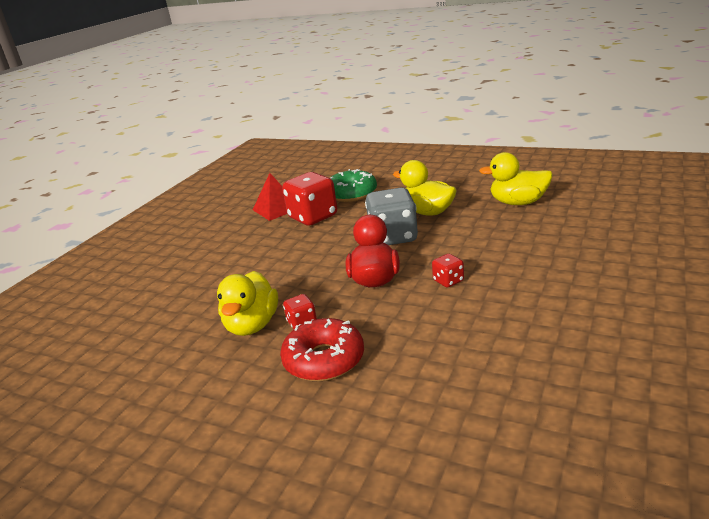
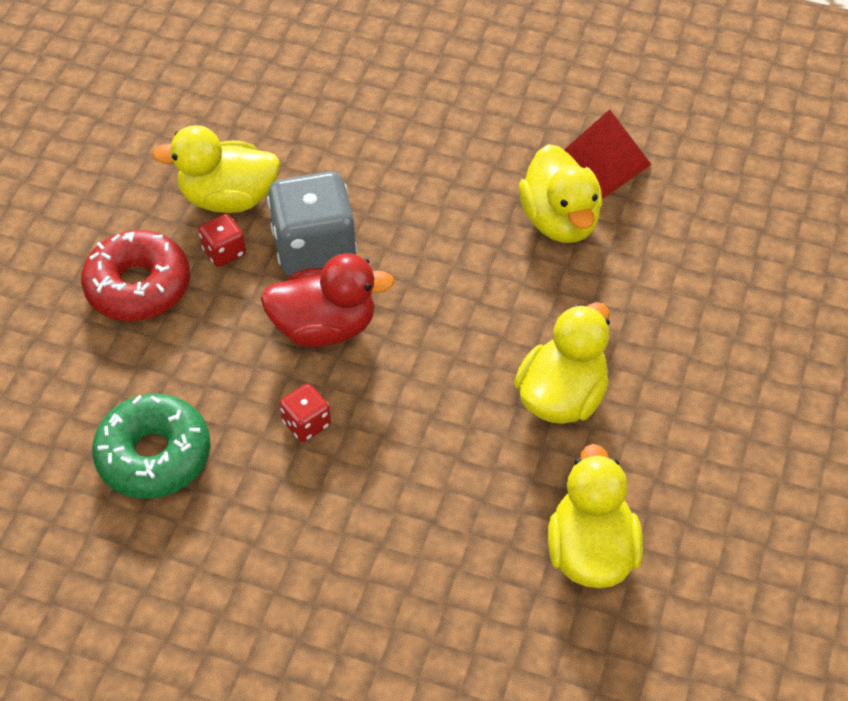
camera: 80 degrees right, 25 degrees up
red dice [282,172,337,225] -> yellow duck [519,144,602,243]
green donut [330,169,377,202] -> green donut moved to [92,393,211,499]
grey dice [365,188,418,245] -> grey dice moved to [267,172,357,276]

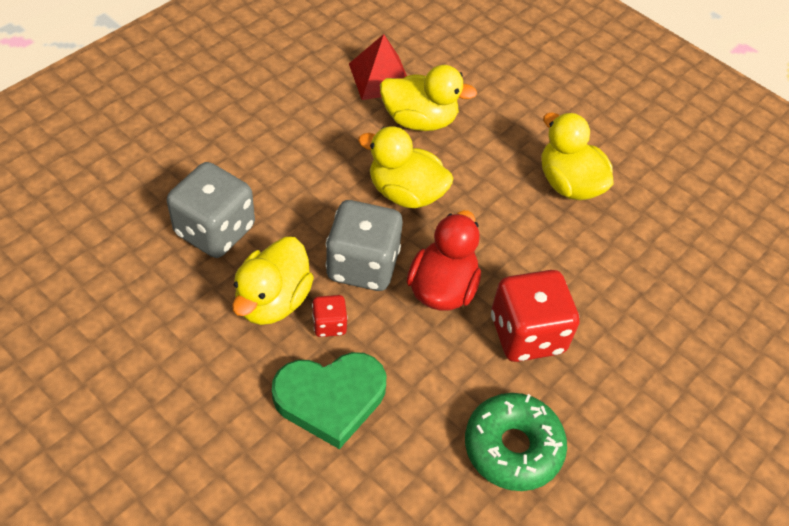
camera: 70 degrees left, 0 degrees up
red donut [81,230,190,321] -> green heart [272,352,386,449]
red dice [280,384,331,442] -> red dice [491,270,579,362], size x2.11
yellow duck [548,444,643,588] -> yellow duck moved to [358,126,453,208]
none -> grey dice [167,162,255,258]

